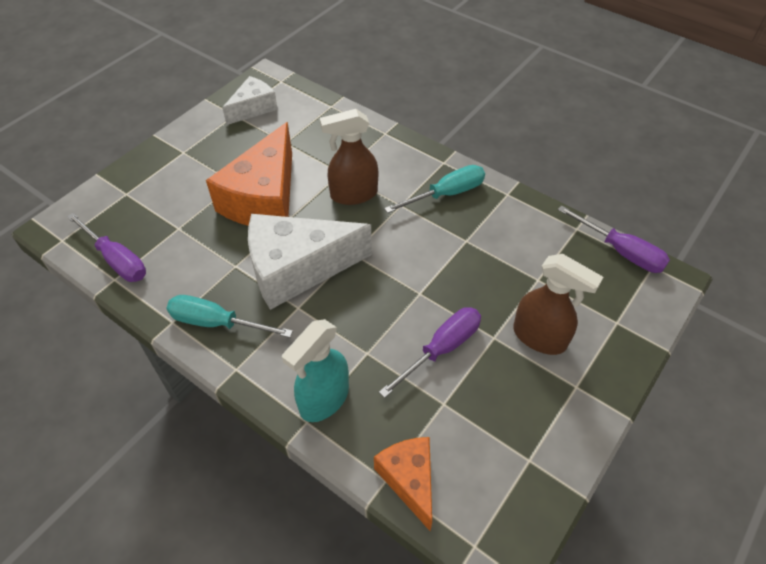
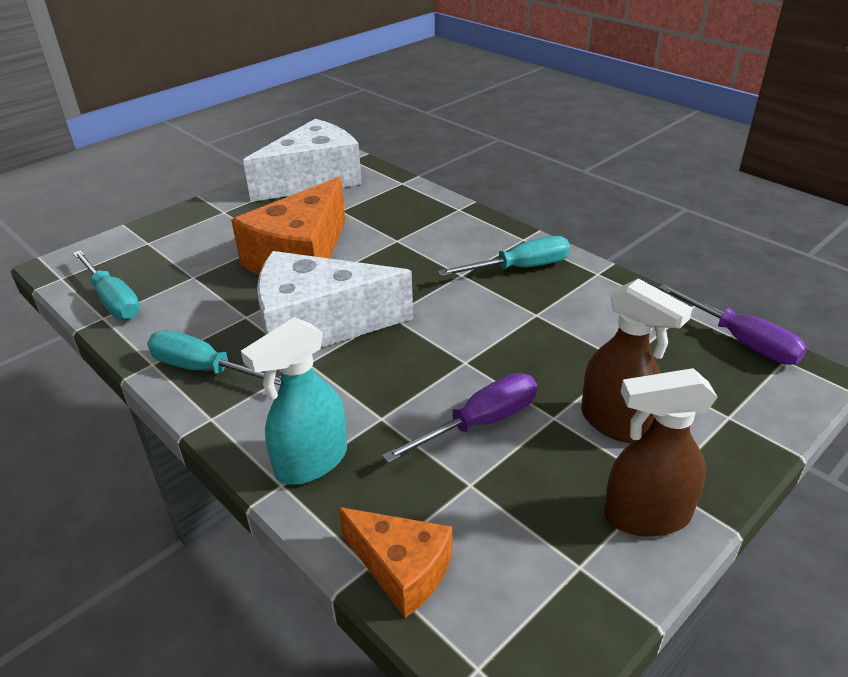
camera: 10 degrees right, 15 degrees down
purple screwdriver [67,213,146,282] -> turquoise screwdriver [73,250,140,320]
white cheese [222,76,278,125] -> white cheese [243,119,362,202], size x1.79
brown spray bottle [320,109,378,205] -> brown spray bottle moved to [604,368,718,537]
orange cheese [374,437,432,531] -> orange cheese turned 135 degrees clockwise [338,507,452,618]

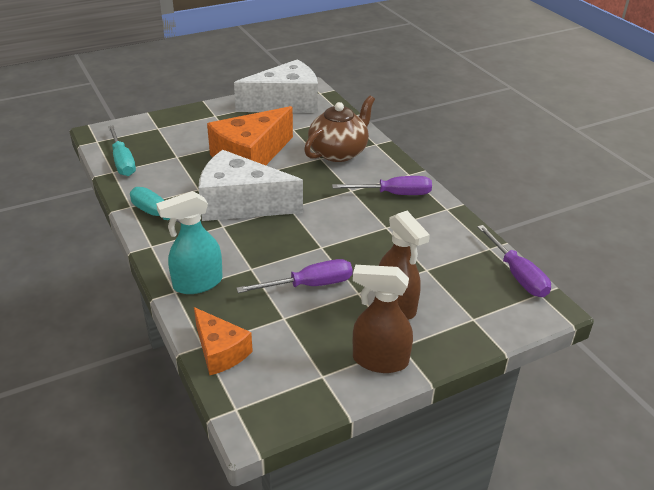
camera: 15 degrees right, 0 degrees up
turquoise screwdriver [438,236,570,276] -> purple screwdriver [332,176,432,195]
none -> brown teapot [304,95,375,162]

